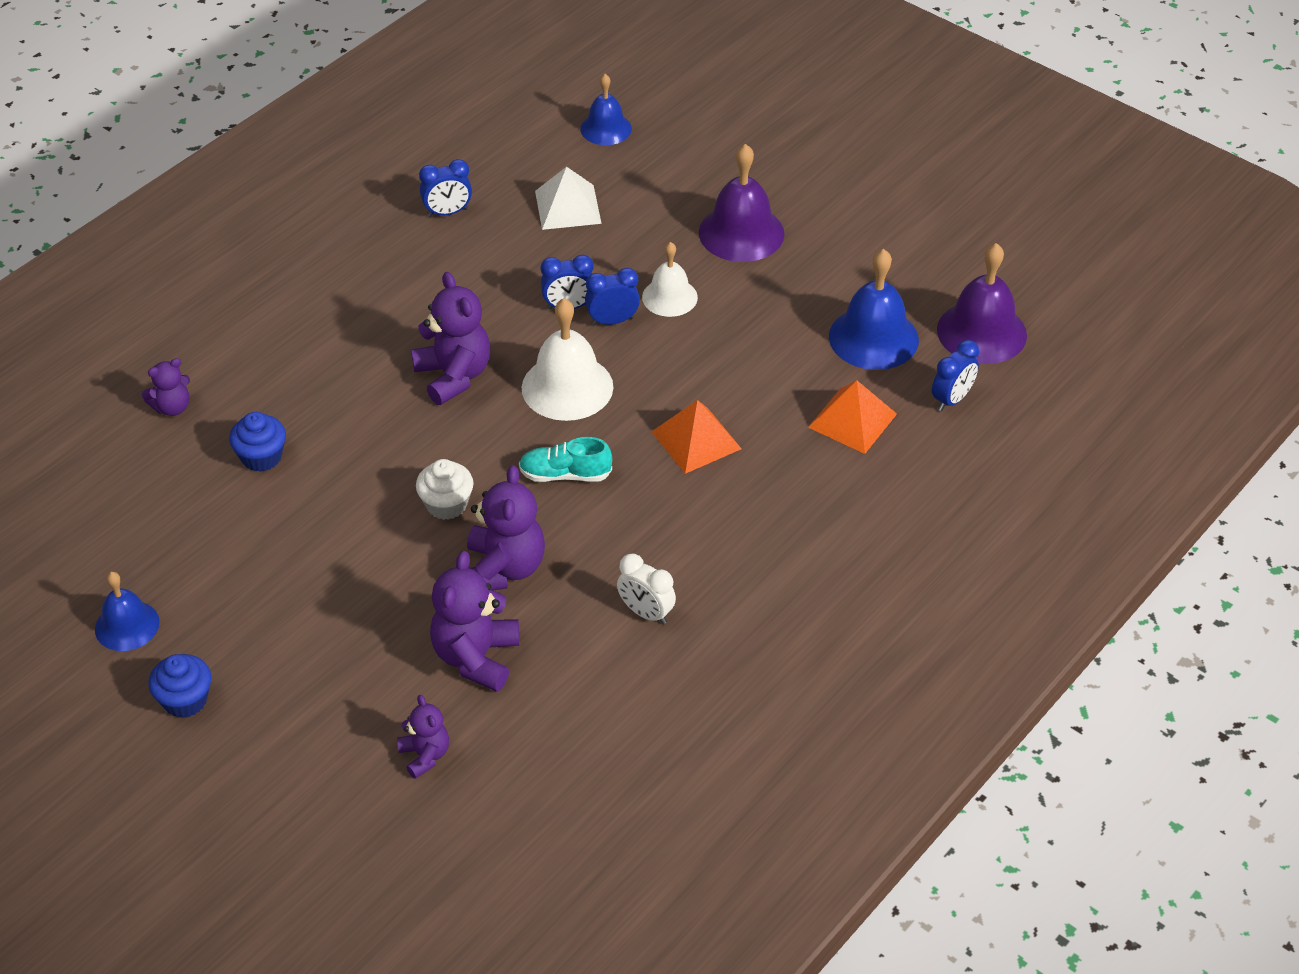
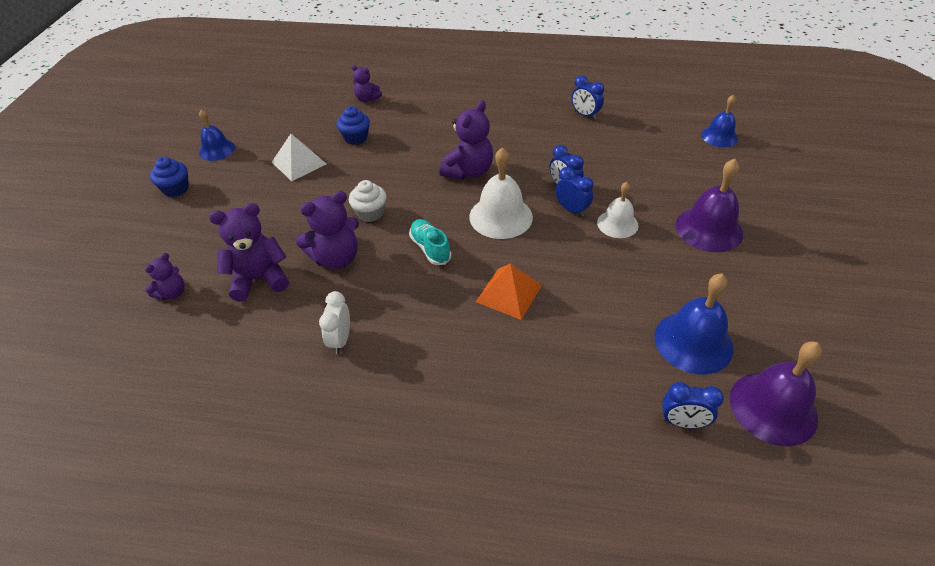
camera: 60 degrees right, 0 degrees up
white pyramid [535,167,602,230] -> white pyramid moved to [272,134,326,181]
orange pyramid [808,380,897,454] -> none

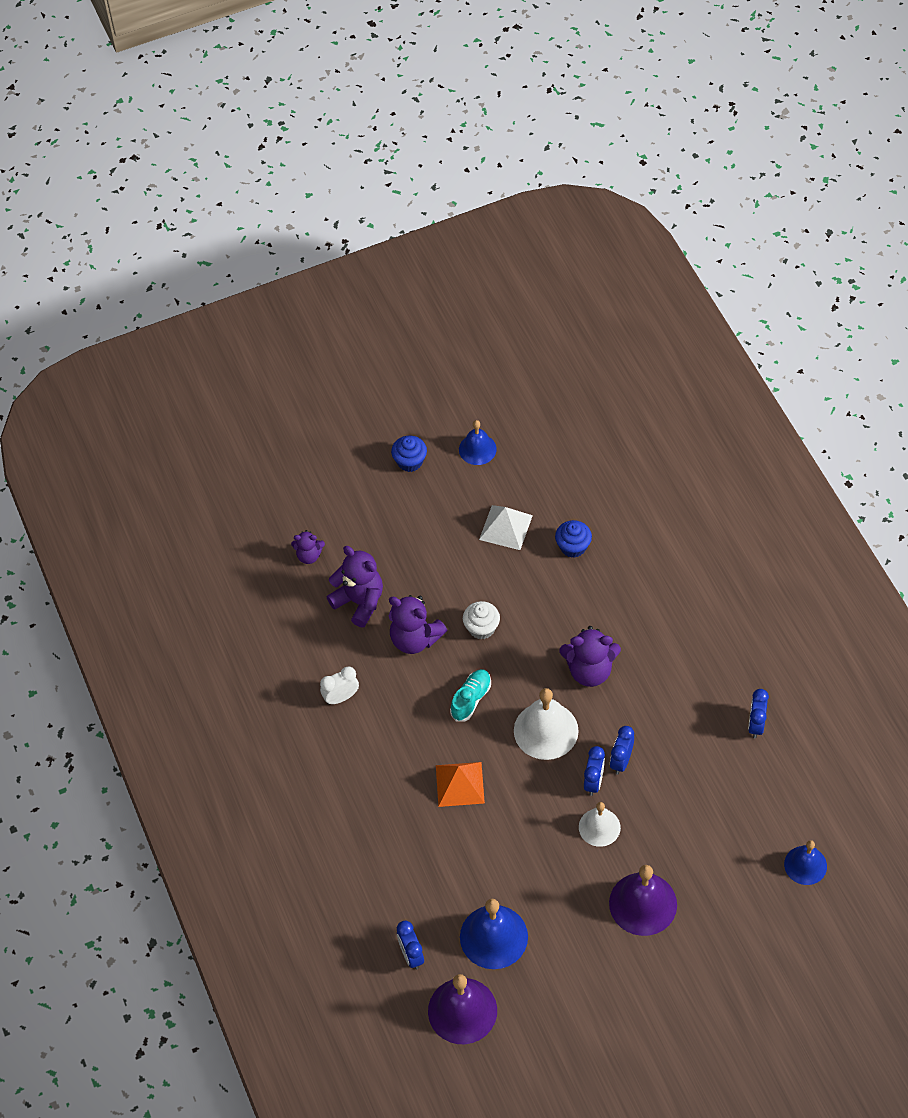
camera: 60 degrees right, 10 degrees up
purple teddy bear [352,65,382,102] -> none

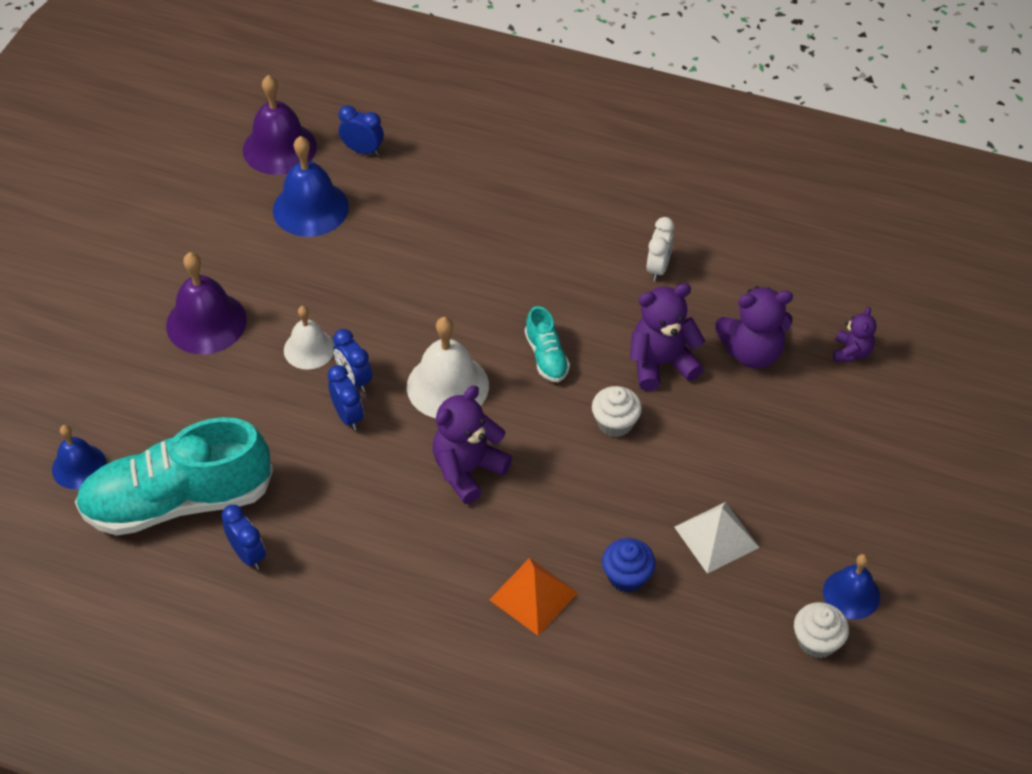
camera: 130 degrees right, 5 degrees down
purple teddy bear [291,530,325,564] -> purple teddy bear turned 150 degrees clockwise [833,307,876,362]
blue cupcake [391,435,427,472] -> none
orange pyramid [436,762,485,807] -> orange pyramid moved to [489,558,578,636]
none -> turquoise shoe [75,417,273,536]
none -> white cupcake [794,602,849,658]

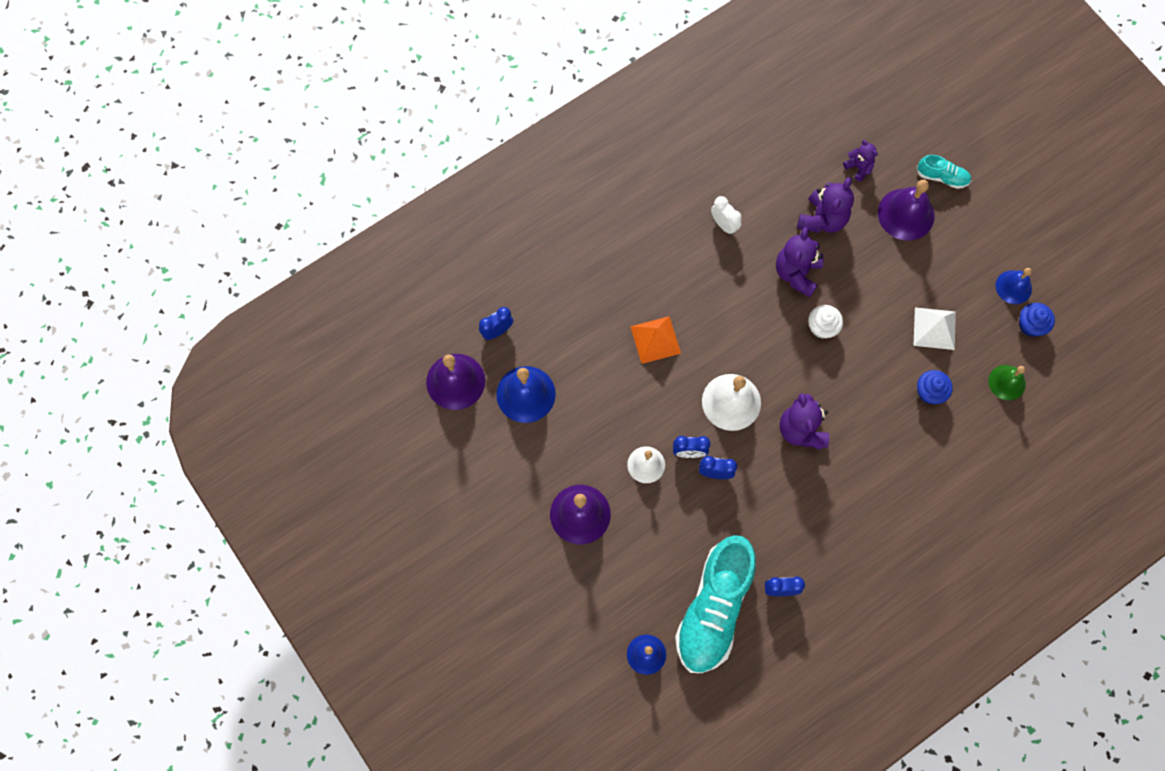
camera: 55 degrees left, 20 degrees up
orange pyramid [489,558,578,636] -> orange pyramid moved to [630,316,681,364]
turquoise shoe [525,306,570,382] -> turquoise shoe moved to [917,155,971,189]
white cupcake [794,602,849,658] -> blue cupcake [1019,303,1055,337]
none -> purple bell [878,179,934,241]
none -> green bell [988,365,1026,400]

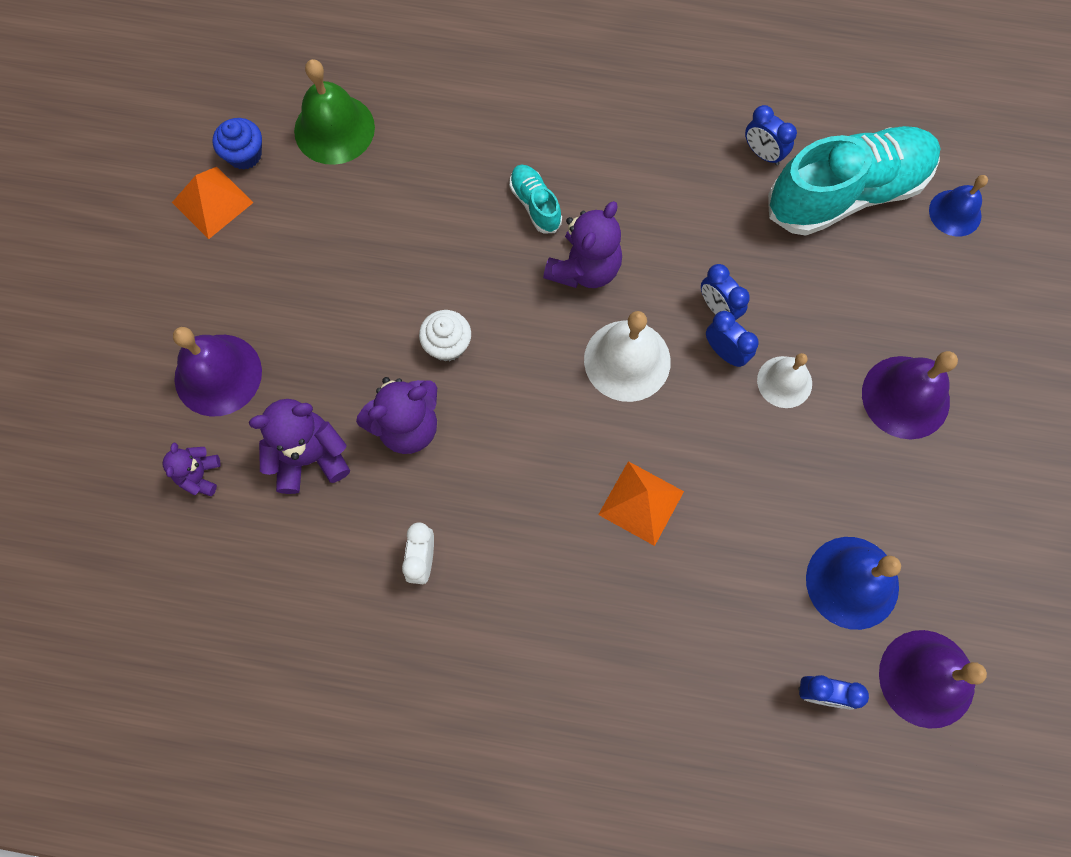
camera: 135 degrees left, 0 degrees up
white pyramid [913,307,956,350] -> none
turquoise shoe [917,155,971,189] -> turquoise shoe moved to [509,165,562,233]
blue cupcake [917,370,953,404] -> none
green bell [988,365,1026,400] -> green bell [294,59,375,165], size x1.58
blue bell [996,268,1032,304] -> orange pyramid [172,167,254,239]

